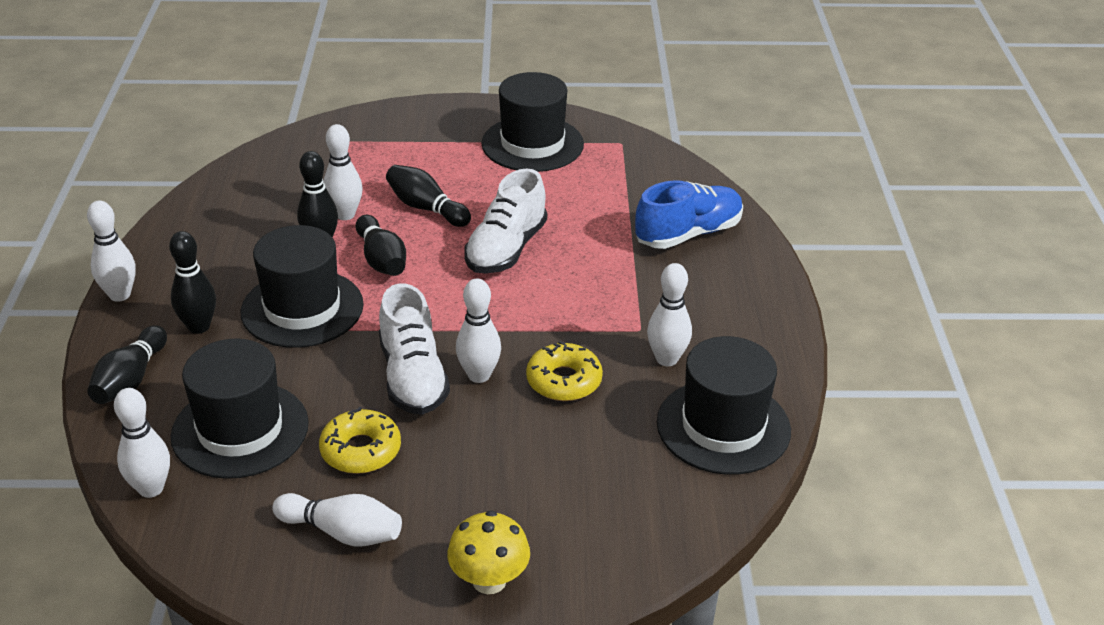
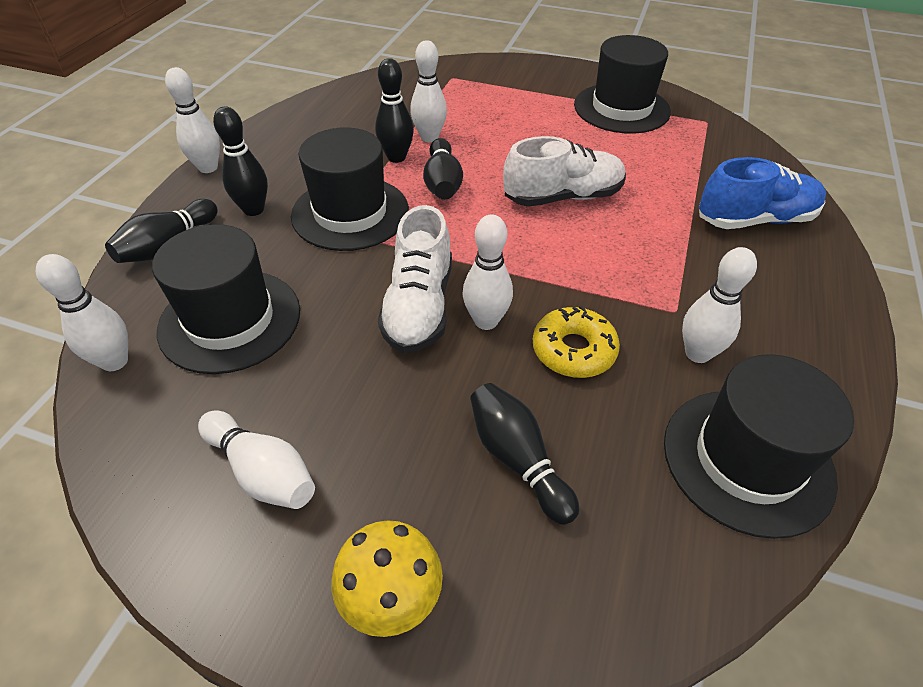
camera: 20 degrees right, 10 degrees up
yellow donut [319,407,401,474] -> none
black bowling pin [386,165,471,227] -> black bowling pin moved to [470,383,579,525]
white shoe [464,169,547,273] -> white shoe turned 150 degrees counterclockwise [503,136,626,207]

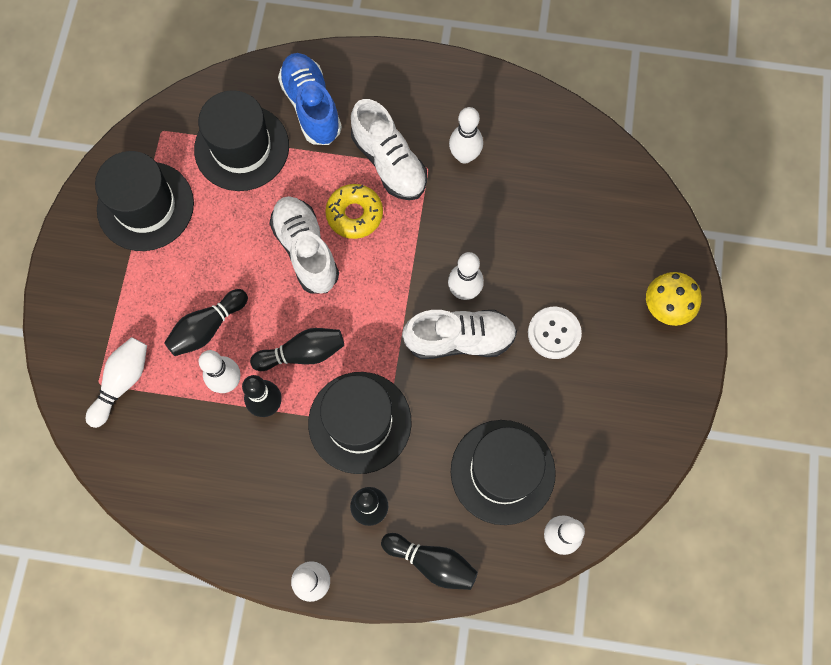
camera: 100 degrees left, 25 degrees up
white bowling pin [198,411,315,509] -> white bowling pin moved to [86,337,147,428]
black bowling pin [470,383,579,525] -> black bowling pin moved to [164,289,248,356]
yellow donut [533,306,620,378] -> yellow donut moved to [325,184,383,239]
black hat [664,354,854,539] -> black hat moved to [194,90,289,191]
none -> white shoe [351,99,427,200]
none -> white button [528,307,582,359]

